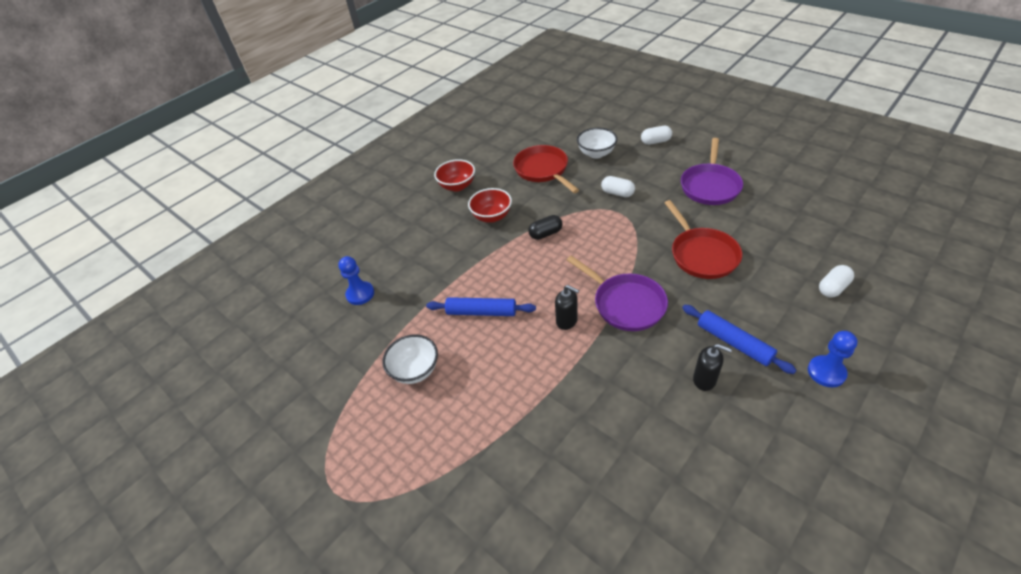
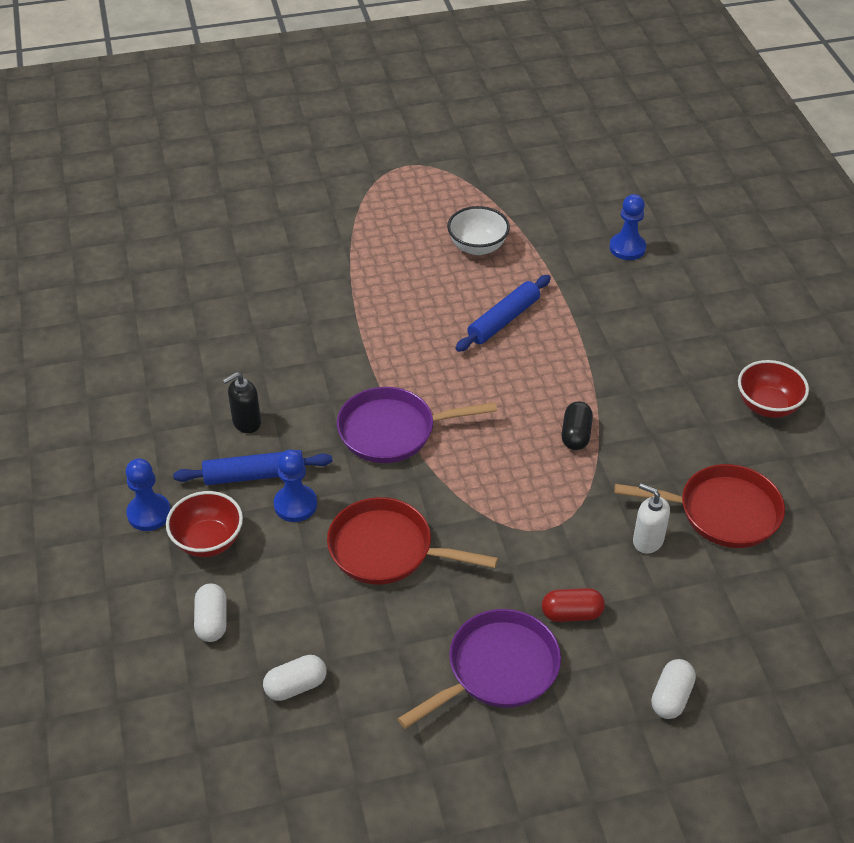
camera: 120 degrees right, 0 degrees up
red bowl [468,188,512,223] -> red bowl moved to [166,491,243,557]
black soap dispenser [555,285,579,330] -> none
white bowl [577,128,617,159] -> none
white capsule [601,176,635,197] -> white capsule moved to [263,655,327,701]
purple pan [681,138,743,205] -> purple pan turned 90 degrees clockwise [397,609,561,729]
none -> blue pawn [274,450,317,522]
none -> red capsule [542,588,605,622]
none -> white soap dispenser [633,483,670,554]

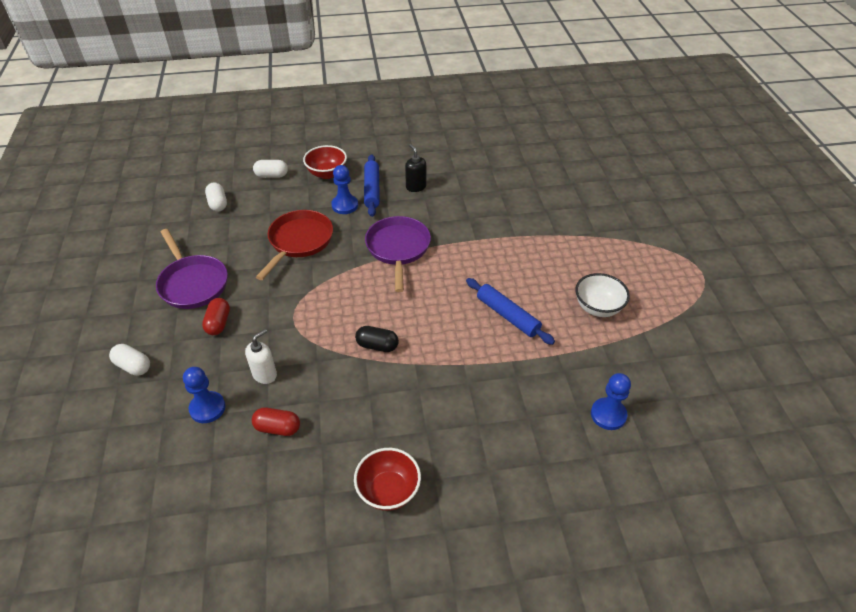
camera: 95 degrees right, 0 degrees up
blue pawn [126,458,171,531] -> blue pawn moved to [183,367,225,423]
red pan [614,464,785,548] -> red capsule [252,407,300,436]

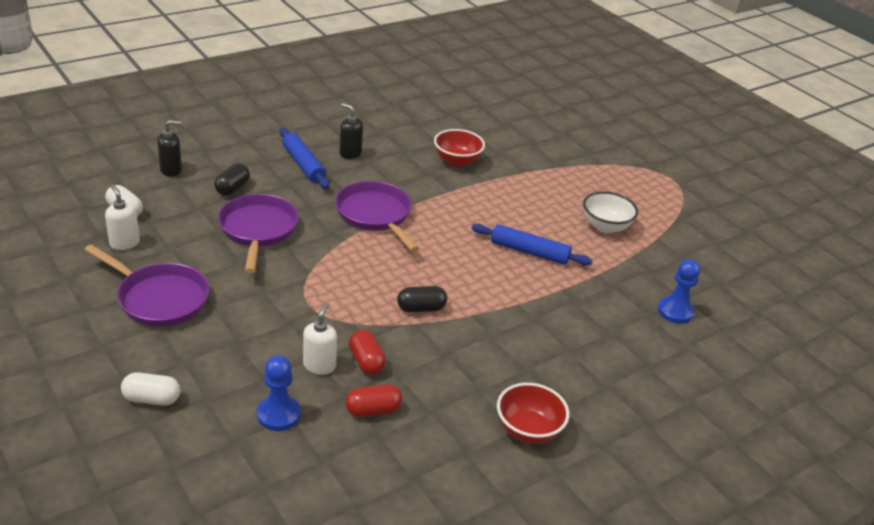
camera: 30 degrees left, 10 degrees down
red capsule [202,298,230,335] -> red capsule moved to [349,330,386,375]
white capsule [253,160,288,178] -> black soap dispenser [157,120,182,177]
red pan [256,210,333,280] -> purple pan [218,194,299,273]
red bowl [303,145,347,179] -> red bowl moved to [434,129,485,167]
blue pawn [331,165,358,214] -> none
none -> white soap dispenser [105,185,140,250]
none -> black capsule [214,163,250,196]

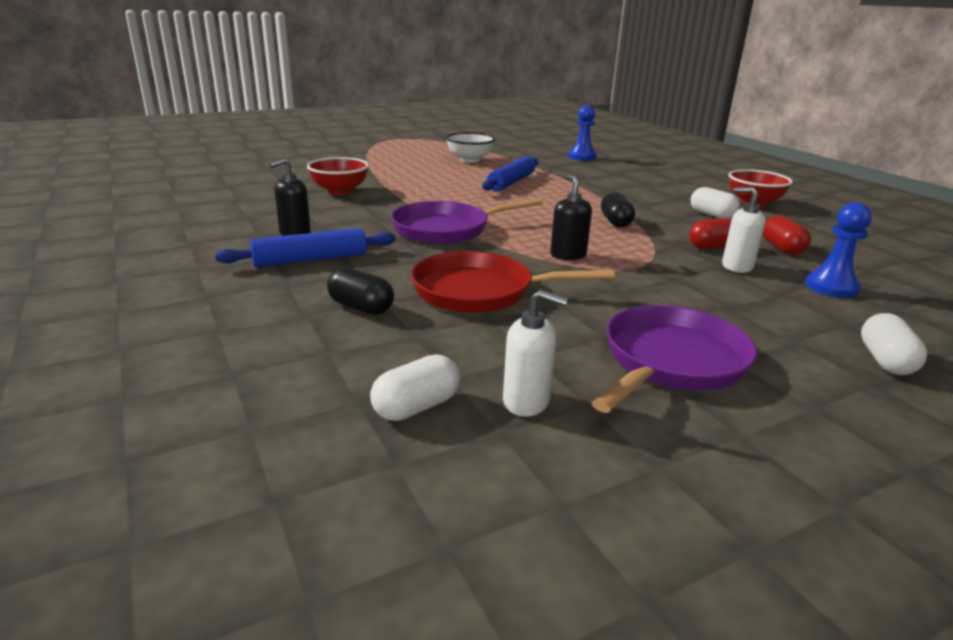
camera: 80 degrees left, 10 degrees down
white soap dispenser [105,185,140,250] -> white soap dispenser turned 135 degrees counterclockwise [503,290,568,417]
black soap dispenser [157,120,182,177] -> black soap dispenser moved to [550,174,592,260]
purple pan [218,194,299,273] -> red pan [411,251,615,313]
none -> white capsule [690,187,740,218]

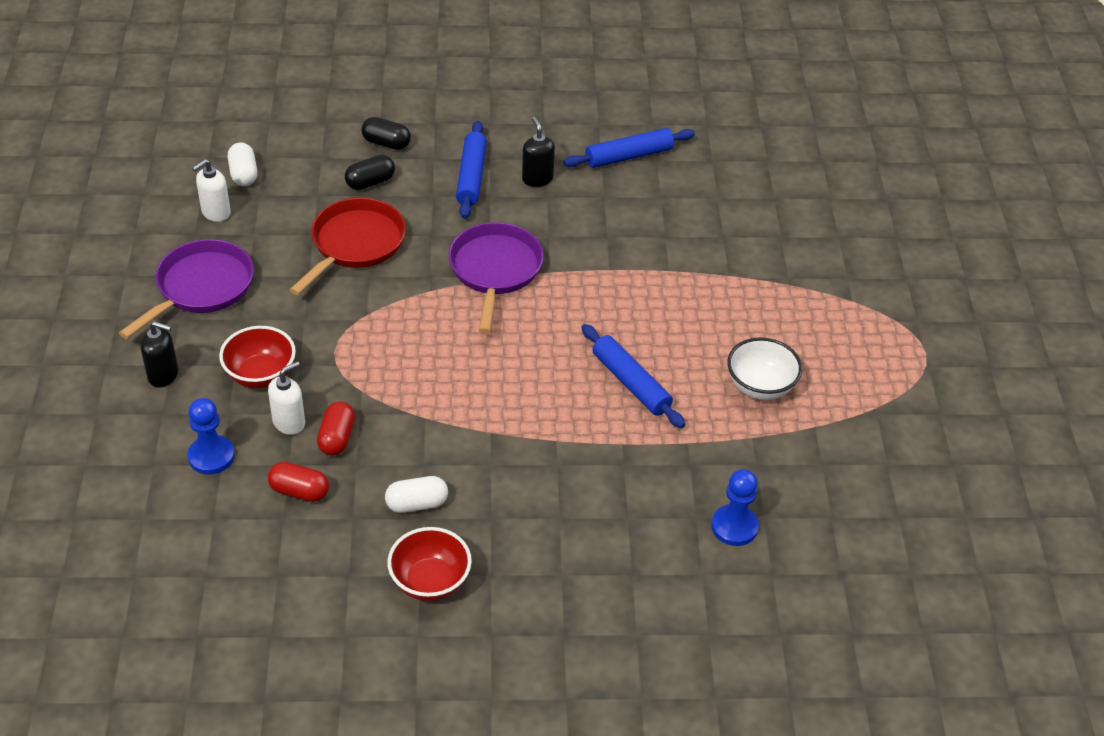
camera: 115 degrees right, 20 degrees up
red bowl [307,157,369,195] -> red bowl moved to [219,326,296,388]
black soap dispenser [550,174,592,260] -> black soap dispenser moved to [141,321,178,387]
purple pan [591,305,757,413] -> purple pan turned 120 degrees counterclockwise [119,239,254,339]
black capsule [601,192,635,228] -> black capsule moved to [362,117,411,150]
white capsule [861,313,927,375] -> none
none -> blue rolling pin [563,128,695,168]

